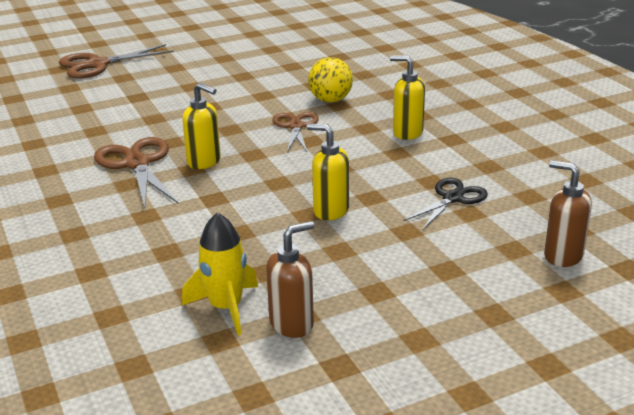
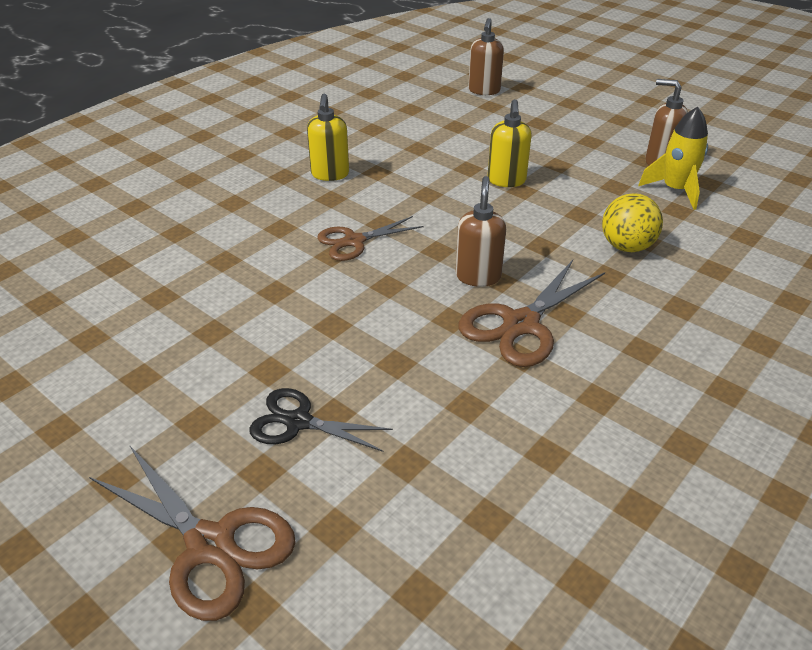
camera: 115 degrees left, 10 degrees up
yellow soap dispenser [182,82,221,169] -> brown soap dispenser [455,176,506,287]
yellow ball [308,57,353,102] -> yellow ball moved to [602,193,663,252]
black scissors [403,178,488,231] -> black scissors moved to [249,388,393,452]

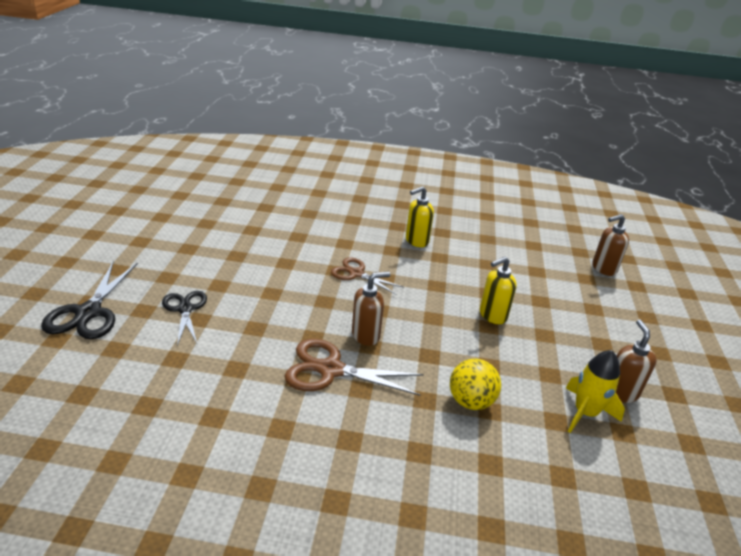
camera: 55 degrees right, 5 degrees down
brown scissors [89,446,296,621] -> black scissors [41,261,138,339]

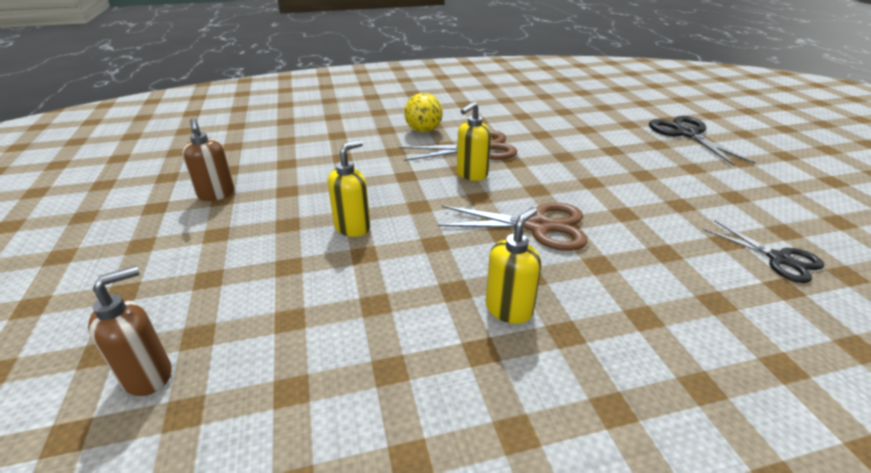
camera: 160 degrees right, 0 degrees up
black scissors [162,291,207,346] -> black scissors moved to [703,221,824,283]
brown scissors [331,257,404,295] -> brown scissors [438,203,588,251], size x1.50
brown soap dispenser [352,272,391,346] -> yellow soap dispenser [457,102,491,181]
yellow ball [450,359,501,410] -> yellow ball moved to [404,93,443,132]
yellow rocket [566,350,625,433] -> none

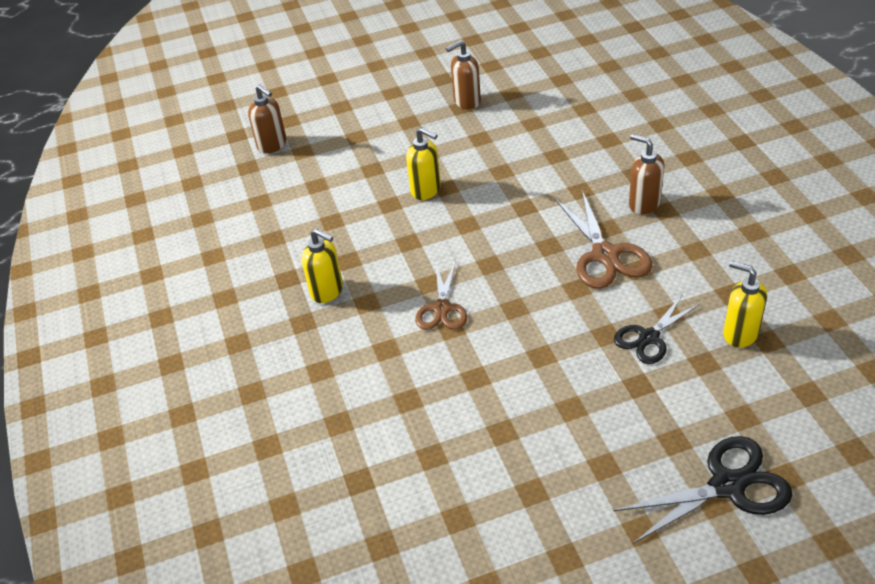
camera: 90 degrees right, 10 degrees up
yellow ball [404,93,443,132] -> brown soap dispenser [629,134,664,215]
brown scissors [438,203,588,251] -> brown scissors [415,261,467,330], size x0.66
yellow soap dispenser [457,102,491,181] -> yellow soap dispenser moved to [723,261,767,348]
black scissors [703,221,824,283] -> black scissors moved to [614,294,701,364]

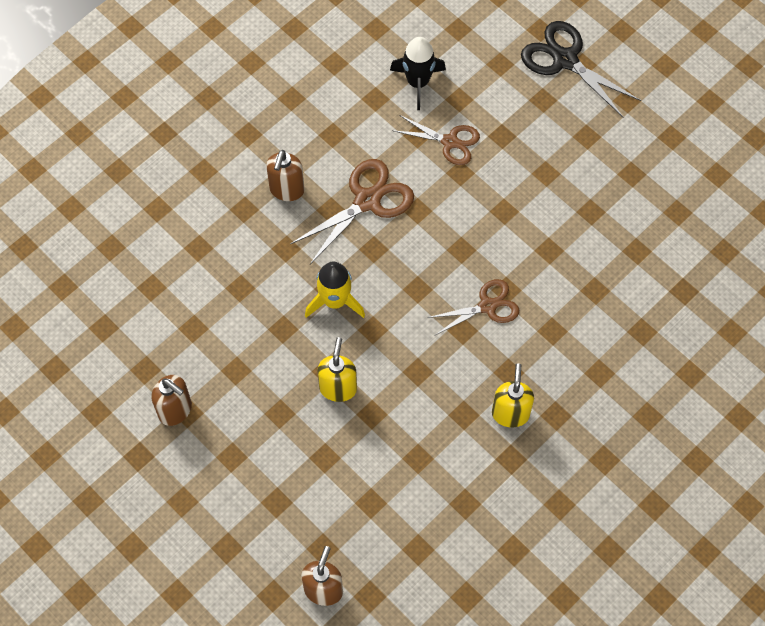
camera: 120 degrees left, 20 degrees up
black scissors [614,294,701,364] -> brown scissors [392,115,480,165]
yellow soap dispenser [723,261,767,348] -> black rocket [390,37,446,110]
none -> yellow rocket [305,262,365,318]

